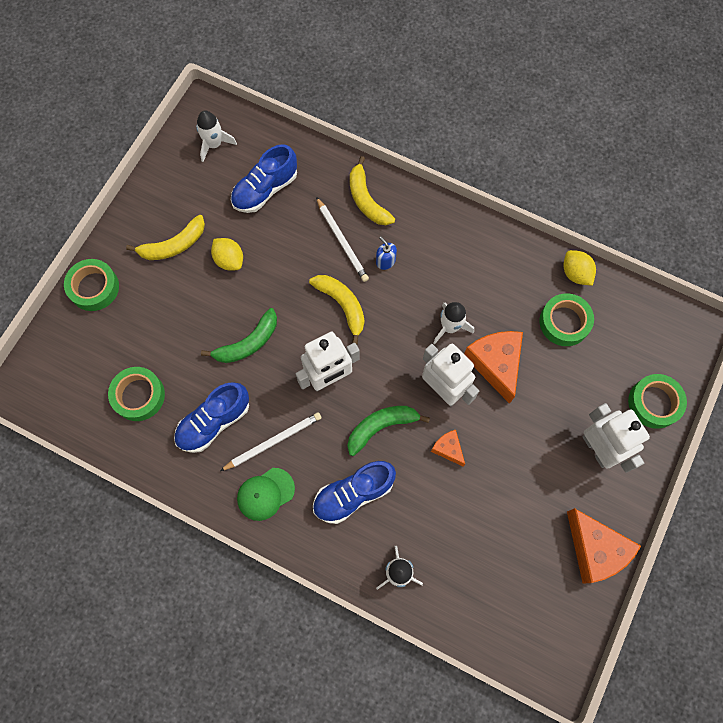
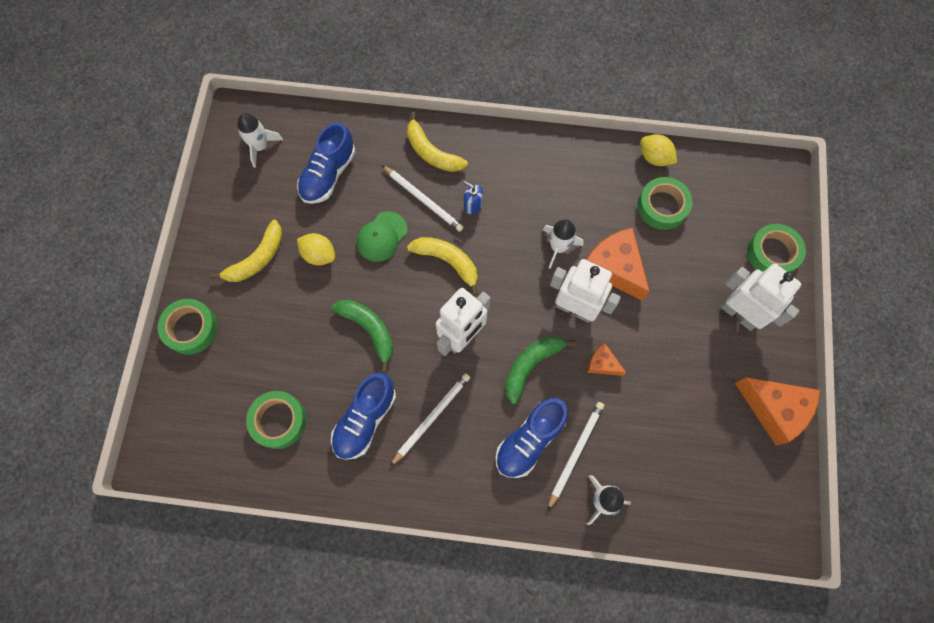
camera: 20 degrees left, 0 degrees up
green banana [201,308,277,363] -> green banana turned 75 degrees counterclockwise [332,300,393,373]
green cap [237,468,295,521] -> green cap moved to [357,211,408,262]
none -> white pencil [547,402,604,511]

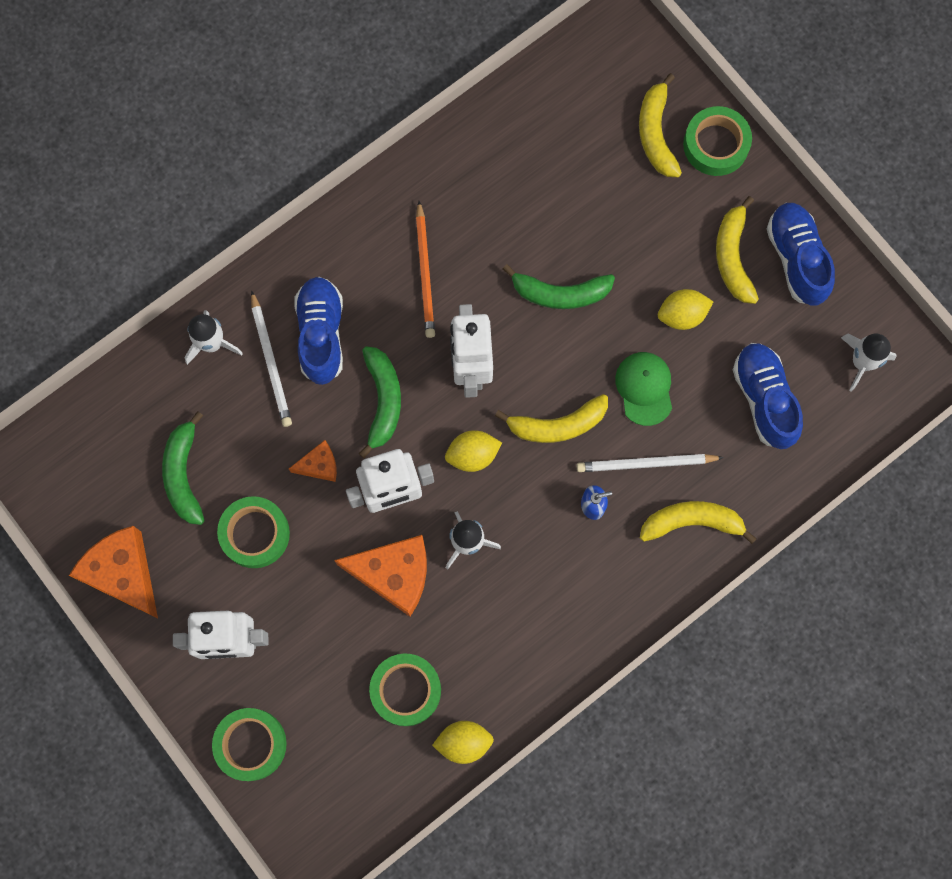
camera: 135 degrees right, 5 degrees up
green tape [246,391,306,449] -> green tape moved to [217,496,290,568]
blue shoe [331,372,396,460] -> blue shoe moved to [767,203,835,306]
white pencil [390,373,470,466] -> orange pencil [416,201,435,338]
orange cheese [735,377,820,446] -> orange cheese turned 60 degrees clockwise [69,526,158,618]
none -> green banana [162,411,205,525]
none -> yellow lemon [445,430,502,472]
none -> yellow banana [639,73,682,177]

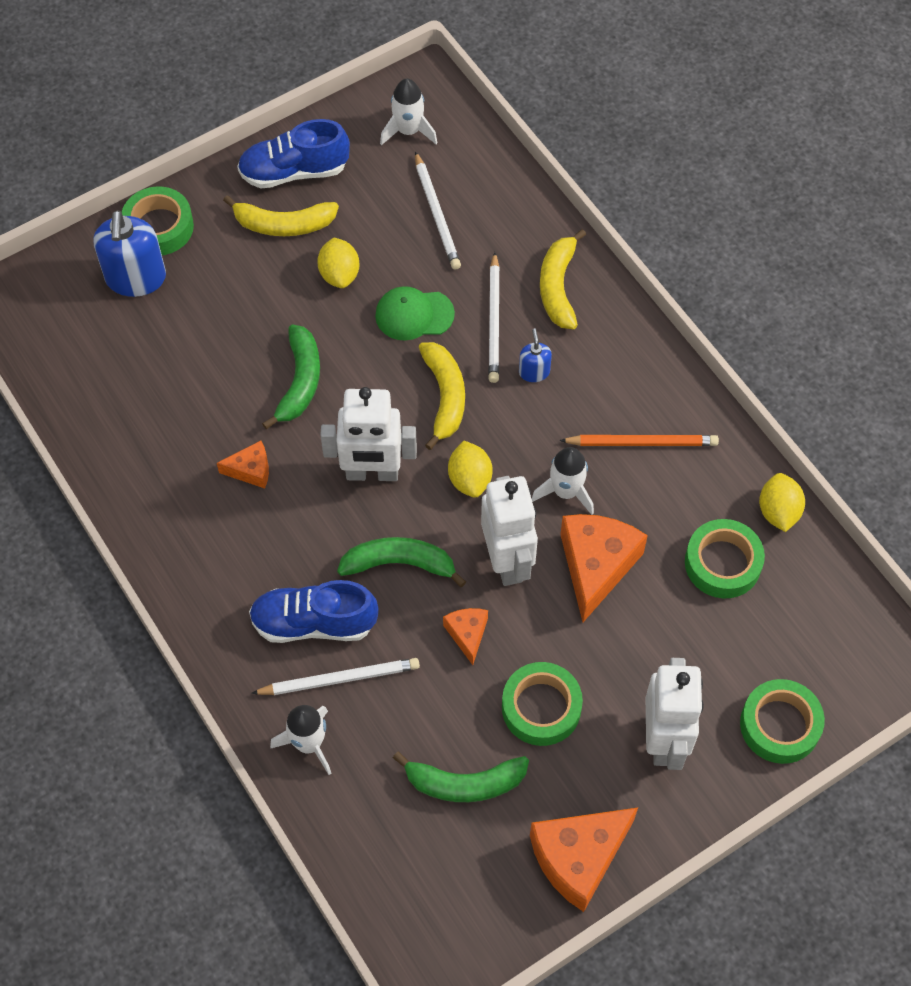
camera: 85 degrees left, 15 degrees down
orange pencil [416,201,435,338] -> orange pencil moved to [559,435,719,446]
yellow banana [639,73,682,177] -> blue soap dispenser [93,210,166,297]
blue shoe [733,343,803,449] -> white pencil [415,151,461,270]
none -> orange cheese [217,441,269,489]

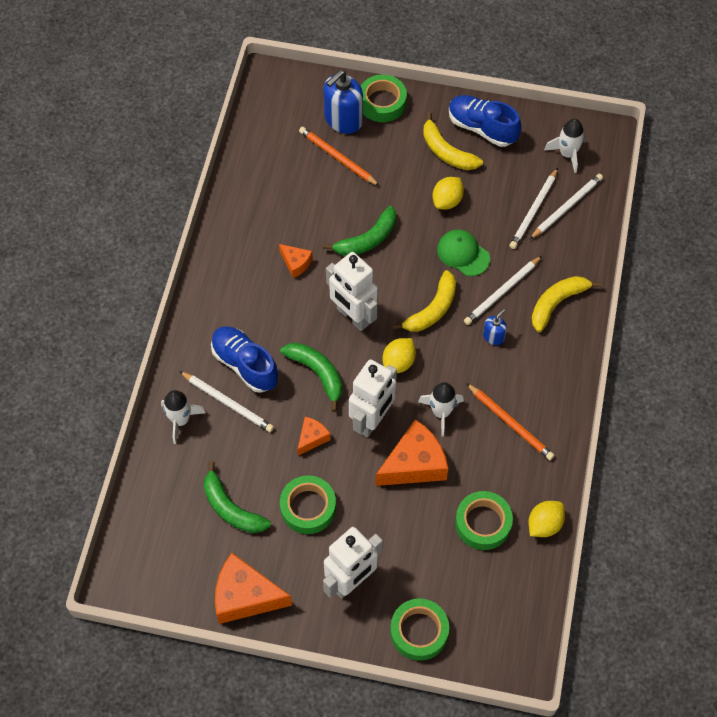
camera: 45 degrees right, 0 degrees up
none -> orange pencil [299,127,380,186]
none -> white pencil [529,174,603,240]

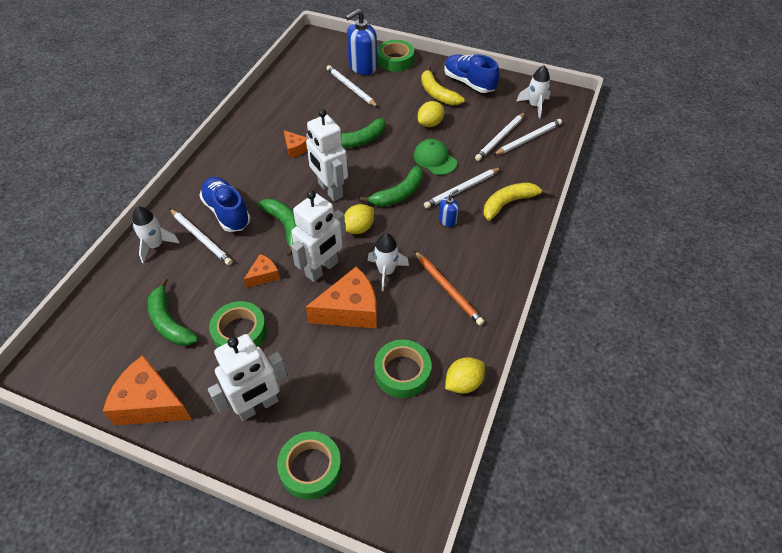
camera: 10 degrees right, 10 degrees down
orange pencil [299,127,380,186] -> white pencil [326,65,378,107]
yellow banana [392,270,456,332] -> green banana [360,165,423,207]

